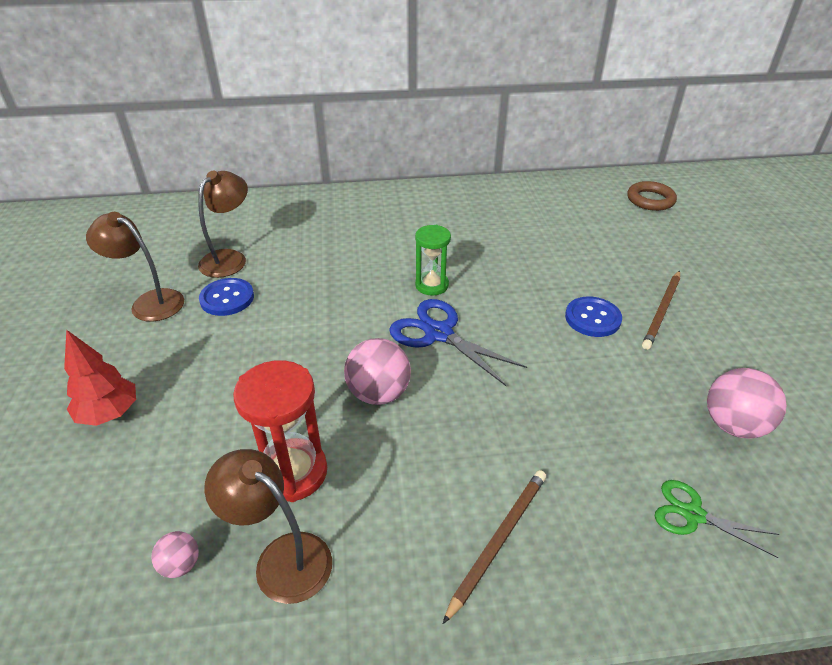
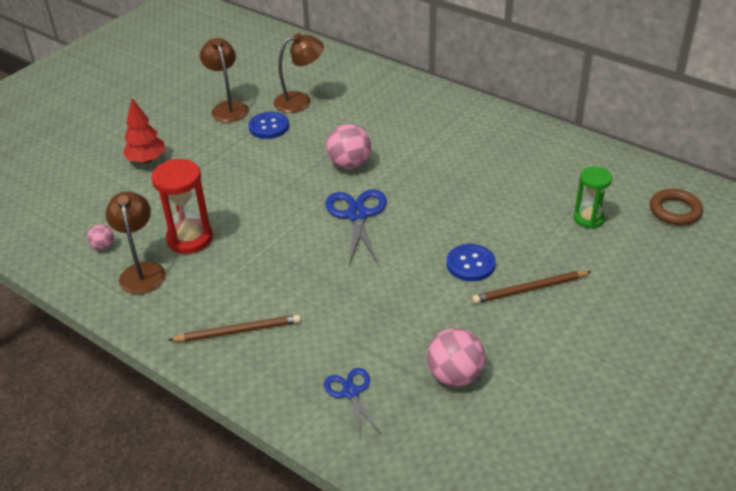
camera: 45 degrees right, 0 degrees up
pink ball [344,338,411,405] -> pink ball moved to [326,124,371,169]
green hourglass [415,225,451,295] -> green hourglass moved to [574,166,612,229]
green scissors [655,480,780,558] -> blue scissors [324,368,381,440]

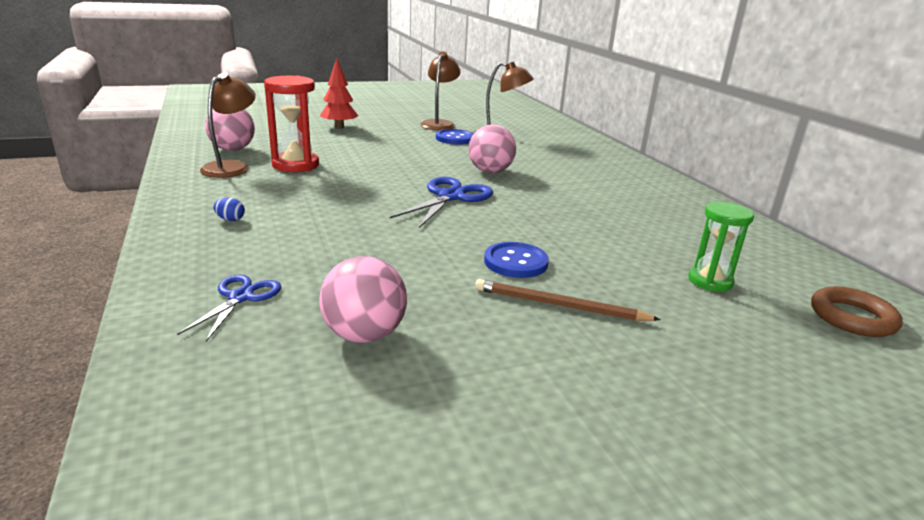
camera: 30 degrees right, 15 degrees down
pink ball [87,224,114,250] -> pink ball [205,109,255,151], size x1.91
brown pencil [168,315,301,342] -> blue egg [213,198,245,221]

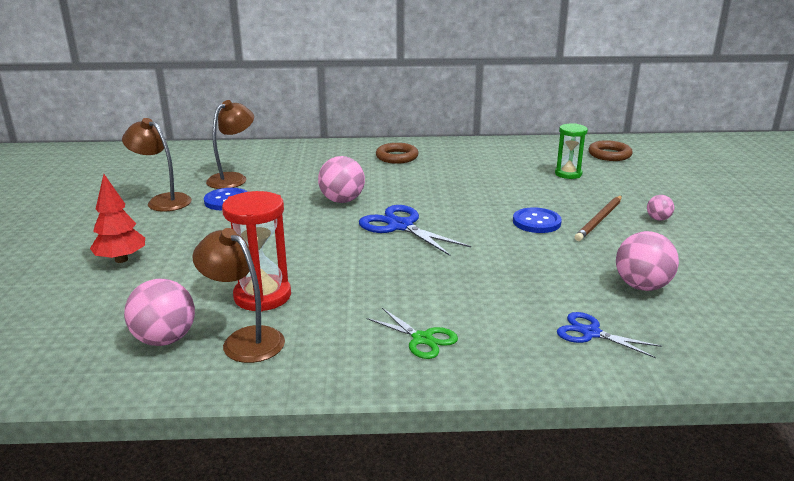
camera: 70 degrees left, 0 degrees up
blue egg [213,198,245,221] -> green scissors [366,308,458,359]
none -> brown ring [376,143,419,164]
none -> pink ball [647,195,674,221]

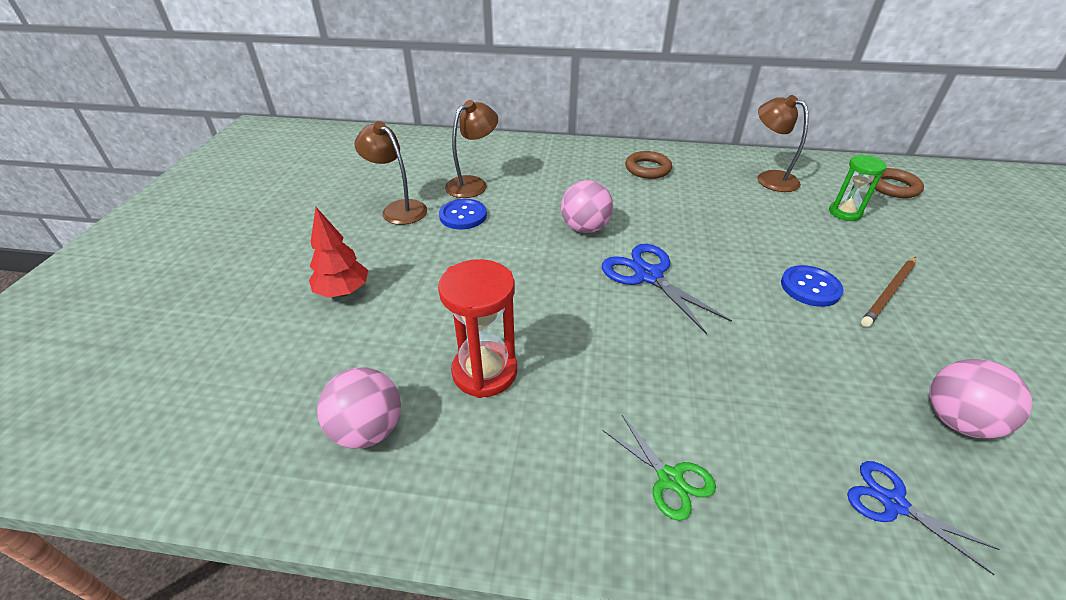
camera: 10 degrees right, 15 degrees up
brown lamp [192,228,285,363] -> brown lamp moved to [757,95,808,192]
pink ball [647,195,674,221] -> none

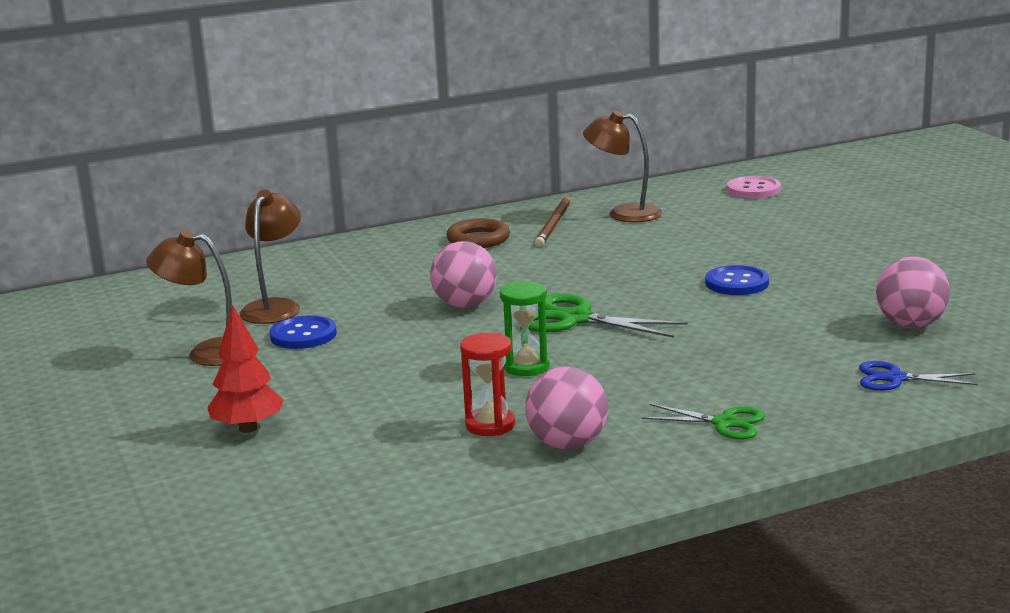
camera: 30 degrees left, 20 degrees down
pink ball [317,367,401,449] -> pink ball moved to [525,366,608,449]
red hourglass [438,259,517,398] -> red hourglass [460,333,515,436], size x0.66
blue scissors [602,244,732,335] -> green scissors [528,294,688,338]
green hourglass [829,155,887,221] -> green hourglass moved to [500,281,550,376]
brown pencil [861,257,916,327] -> brown pencil moved to [535,197,570,247]
brown ring [870,168,924,198] -> pink button [727,176,781,198]

